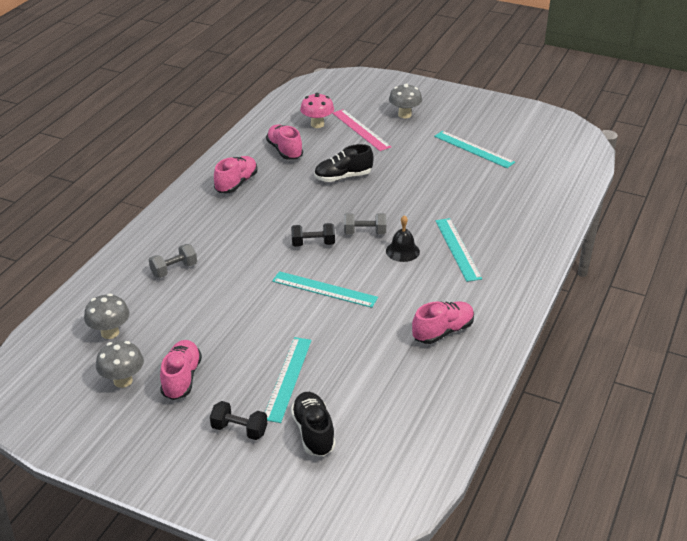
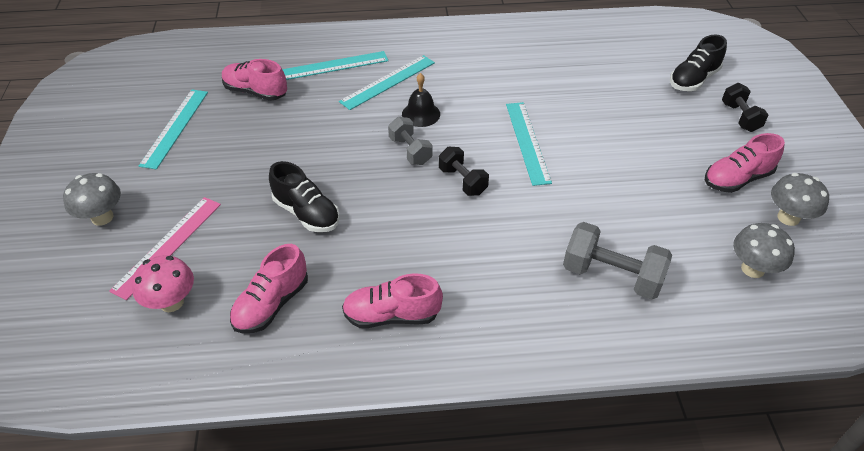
camera: 120 degrees left, 10 degrees up
grey dumbbell [149,244,197,278] -> grey dumbbell [563,222,672,300], size x1.58
turquoise ruler [265,337,312,423] -> turquoise ruler moved to [282,51,388,80]
pink shoe [412,301,474,344] -> pink shoe moved to [222,59,287,101]

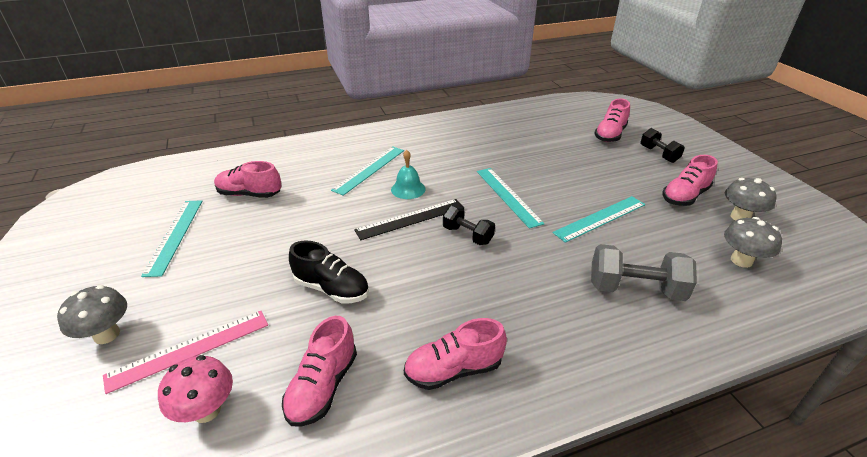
camera: 15 degrees left, 10 degrees down
pink ruler [109,197,221,300] -> pink ruler turned 45 degrees clockwise [103,311,268,394]
turquoise ruler [282,51,388,80] -> turquoise ruler moved to [552,196,645,243]
grey dumbbell [388,117,432,165] -> black ruler [354,199,464,240]
black bell [402,73,440,127] -> turquoise bell [391,150,425,199]
black shoe [670,34,727,91] -> pink shoe [594,99,630,142]

